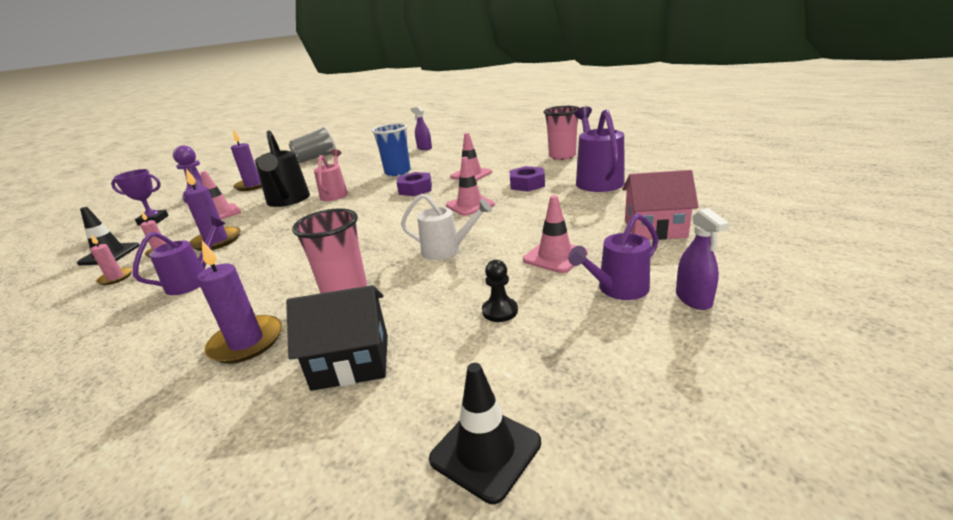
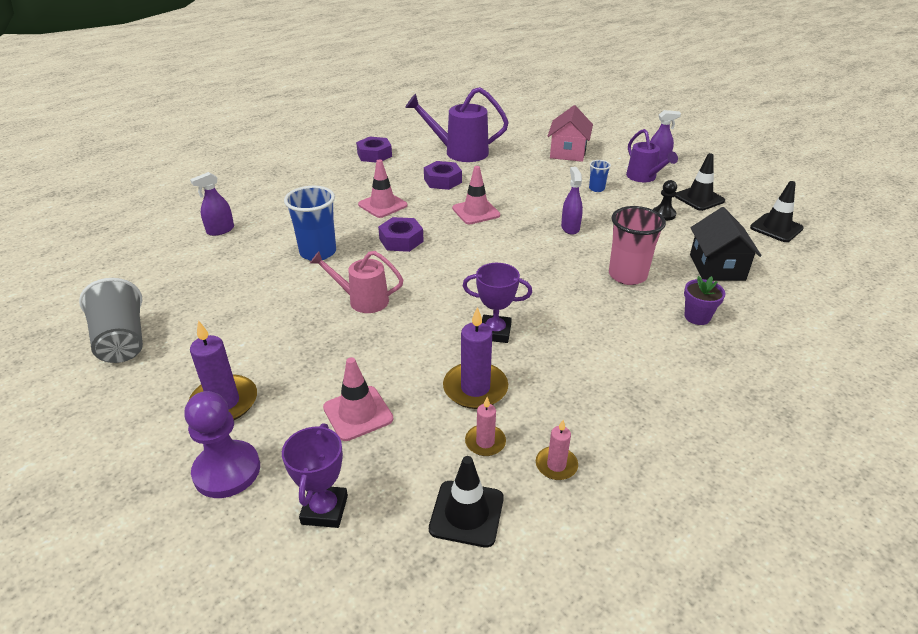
camera: 85 degrees left, 10 degrees up
purple watering can [133,217,226,295] -> none
purple candle [197,241,282,364] -> purple flower pot [684,276,726,325]
black watering can [255,130,310,207] -> none
white watering can [401,194,492,260] -> purple spray bottle [561,167,583,235]
pink traffic cone [523,195,588,273] -> blue cup [589,160,611,192]
pink cup [543,106,580,160] -> purple nut [356,137,392,162]
none -> purple trophy [463,263,532,343]
none -> black traffic cone [675,153,725,211]

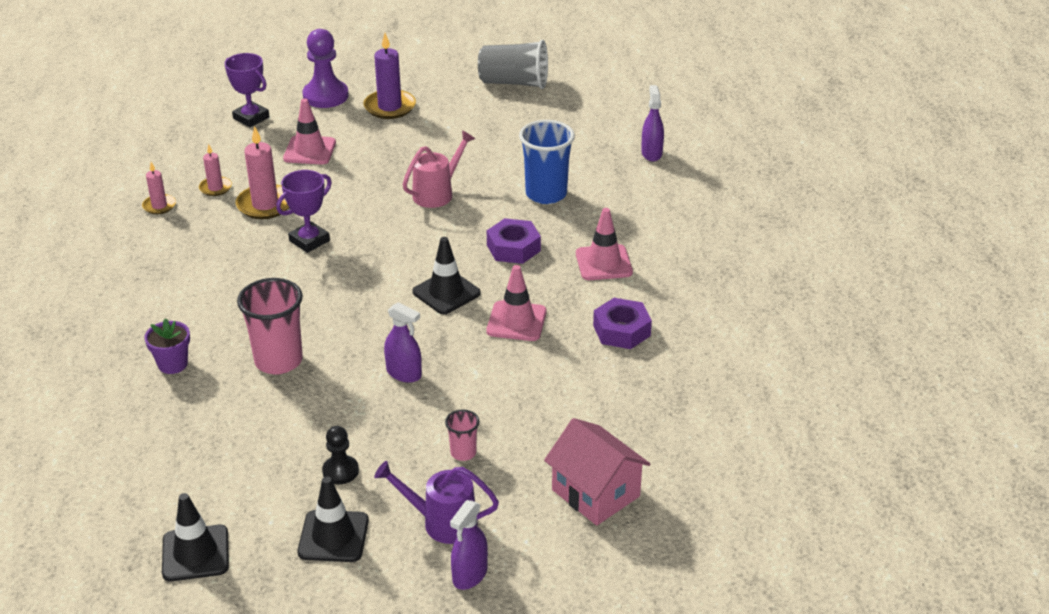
camera: 125 degrees right, 0 degrees up
purple nut [356,137,392,162] -> none
purple watering can [405,87,509,162] -> none
black traffic cone [429,456,504,548] -> black traffic cone moved to [412,237,481,314]
purple candle [443,307,508,409] -> pink candle [236,126,289,219]
blue cup [589,160,611,192] -> pink cup [445,409,480,461]
black house [690,207,762,281] -> none

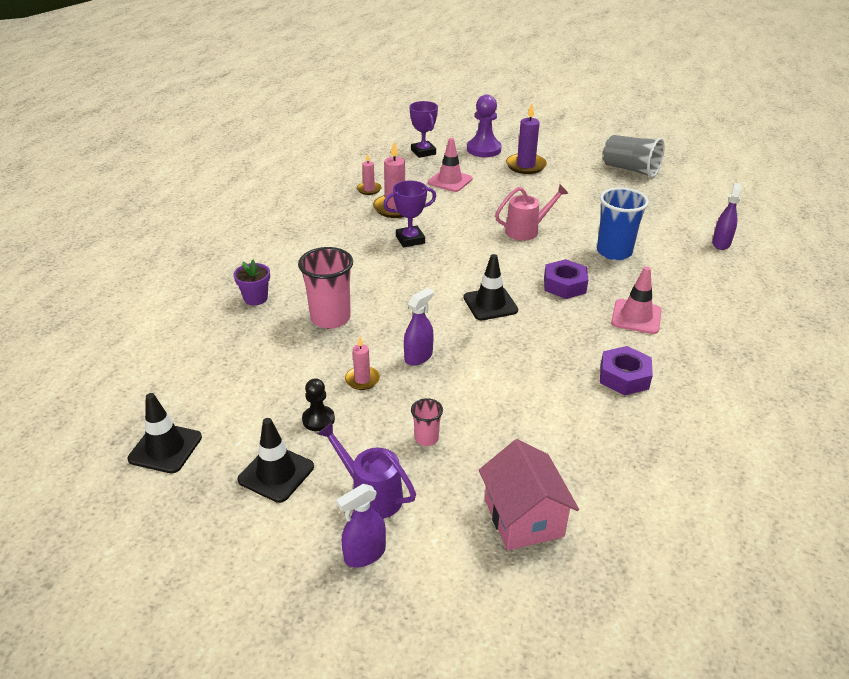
camera: 25 degrees right, 0 degrees up
pink candle [142,162,176,214] -> pink candle moved to [345,337,380,390]
purple spray bottle [384,302,422,383] -> purple spray bottle turned 105 degrees counterclockwise [404,288,434,365]
pink traffic cone [487,265,547,341] -> none

